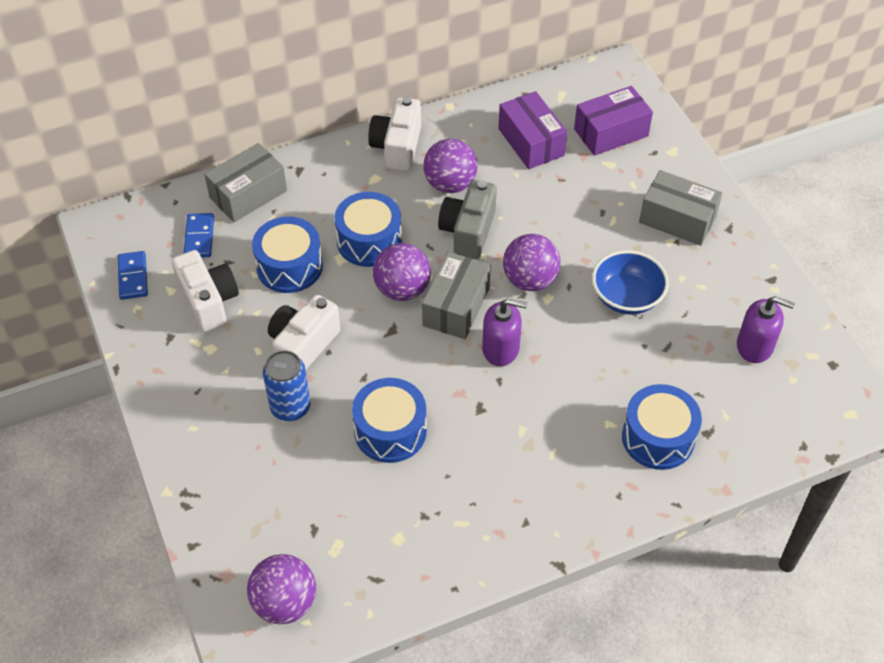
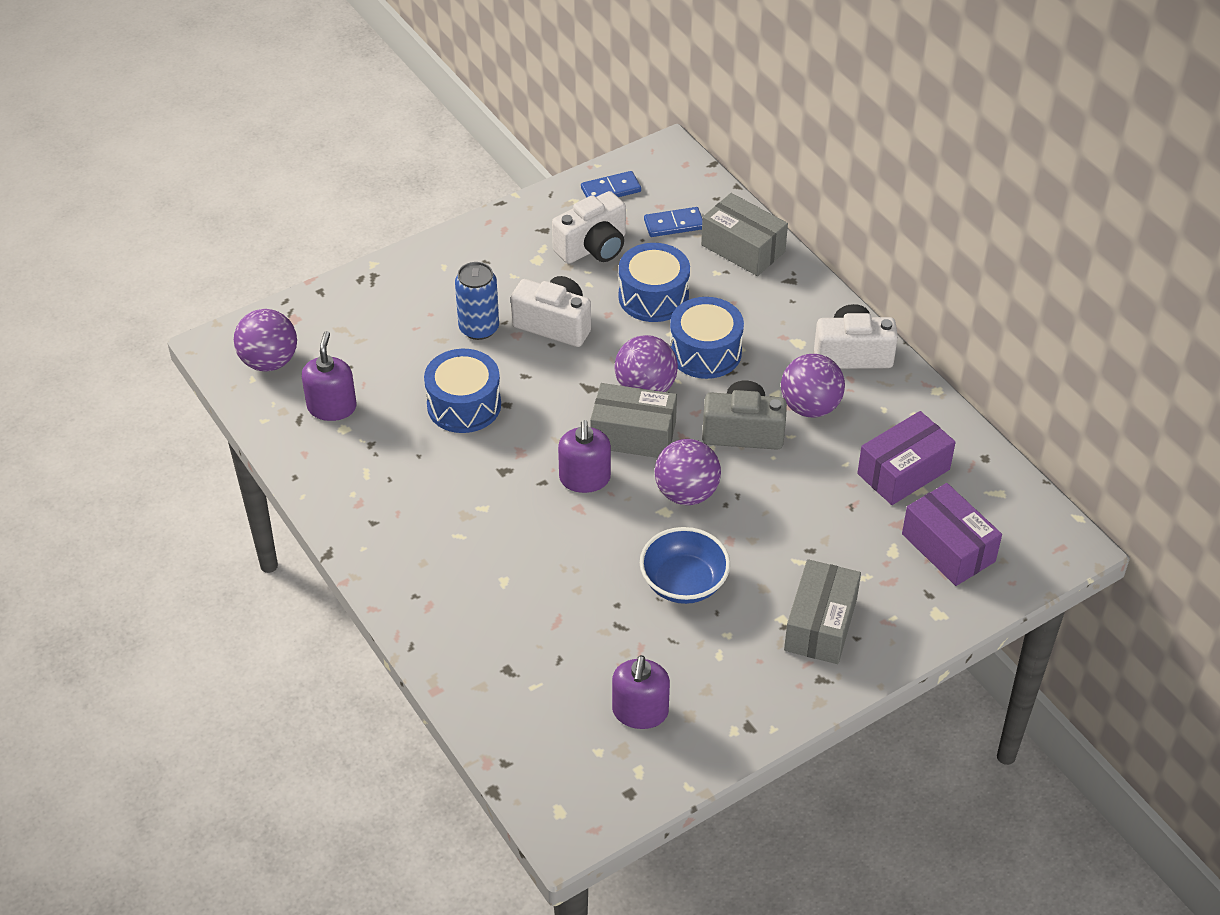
camera: 80 degrees right, 5 degrees down
blue drum [622,384,702,470] -> none
none -> purple soap dispenser [302,331,356,421]

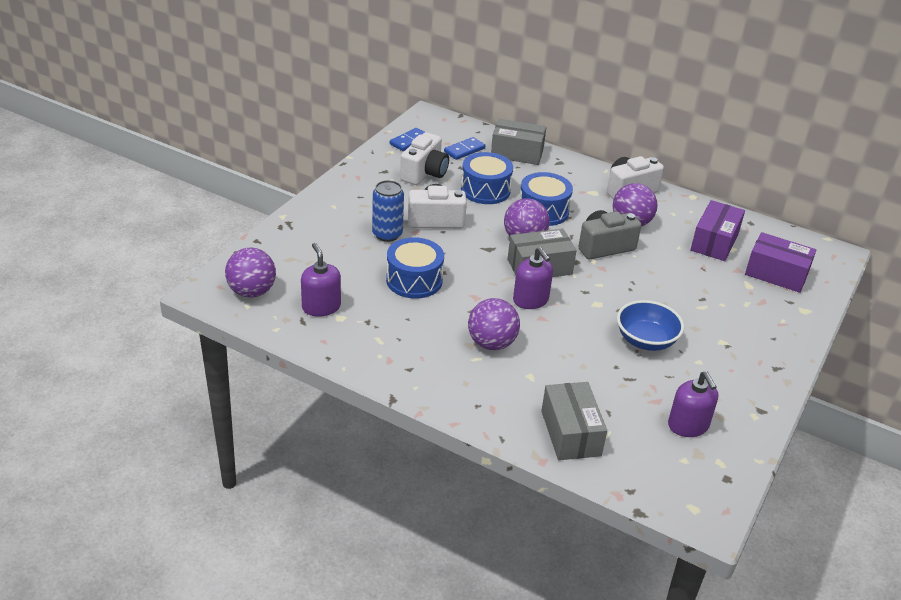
camera: 30 degrees left, 10 degrees down
purple ball [655,439,721,505] -> purple ball moved to [468,298,520,350]
grey box [784,559,861,664] -> grey box moved to [541,382,607,460]

